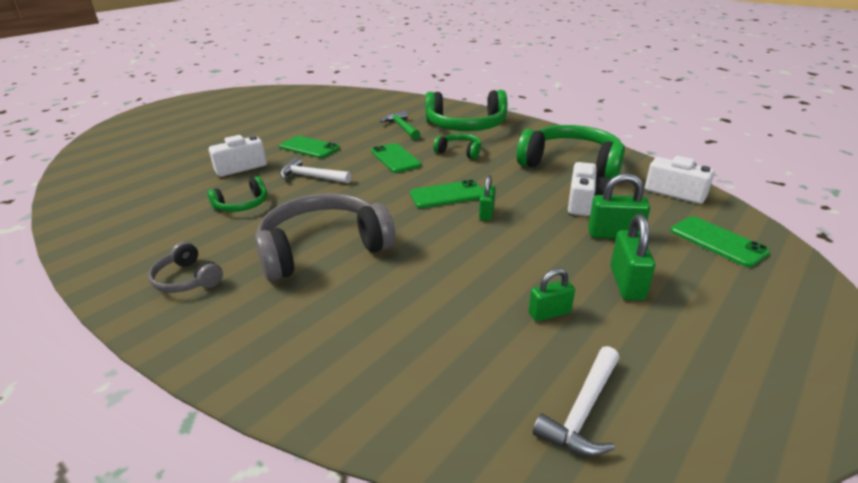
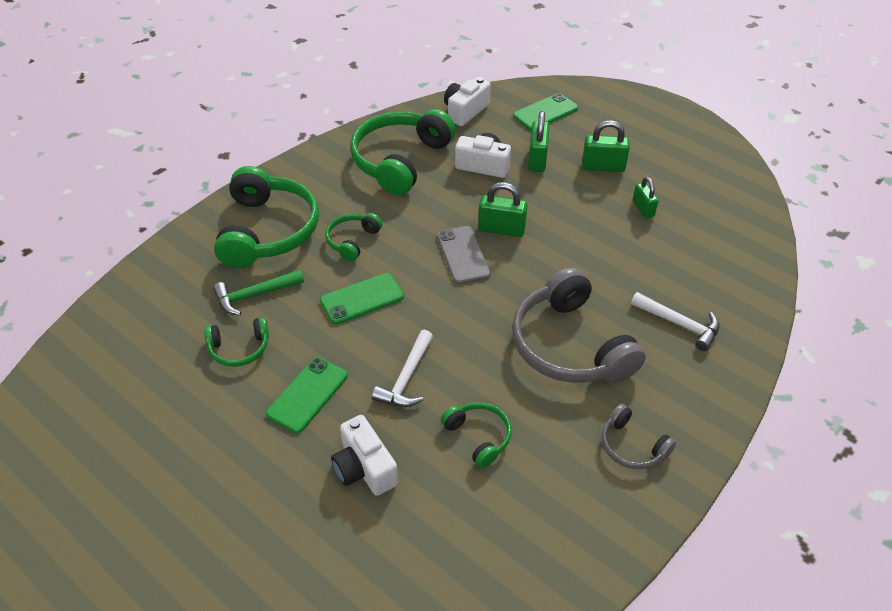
camera: 90 degrees left, 15 degrees up
grey headphones [149,242,223,293] -> grey headphones turned 90 degrees clockwise [602,404,676,469]
green phone [410,180,482,208] -> grey phone [437,226,491,284]
green padlock [479,175,496,221] -> green padlock [478,182,528,237], size x1.51
white hammer [533,346,619,456] -> white hammer moved to [631,292,719,351]
none -> green headphones [204,317,269,367]

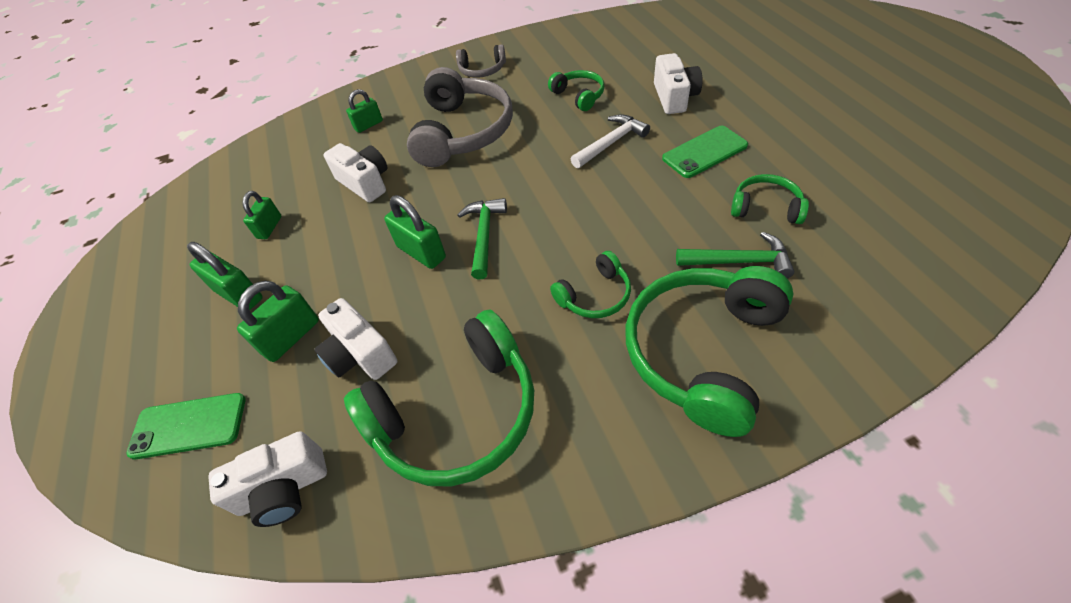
camera: 145 degrees left, 5 degrees up
green phone [320,273,404,324] -> none
grey phone [437,226,491,284] -> green hammer [457,198,507,279]
green headphones [441,402,511,468] -> green headphones turned 150 degrees clockwise [548,70,605,111]
grey headphones [602,404,676,469] -> grey headphones turned 105 degrees clockwise [456,44,506,78]
white hammer [631,292,719,351] -> green padlock [346,89,383,133]
none -> white camera [324,143,387,202]

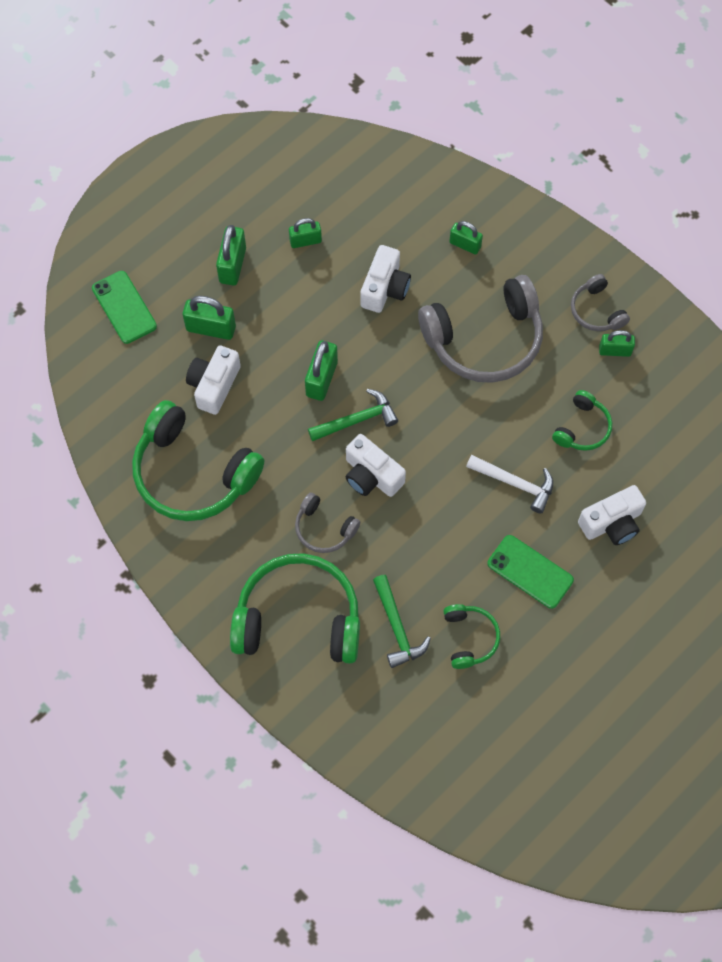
camera: 60 degrees right, 15 degrees up
white camera [208,431,327,527] -> white camera moved to [346,434,406,497]
green headphones [550,251,631,318] -> grey headphones [295,493,360,553]
none -> green padlock [599,330,635,357]

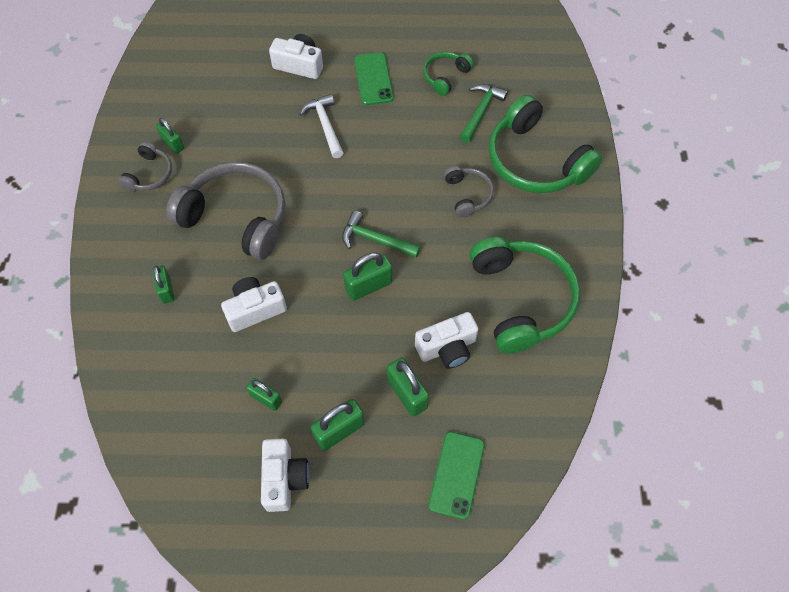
camera: 135 degrees left, 5 degrees down
white camera [346,434,406,497] -> white camera moved to [261,439,310,512]
green headphones [552,390,612,451] -> none

